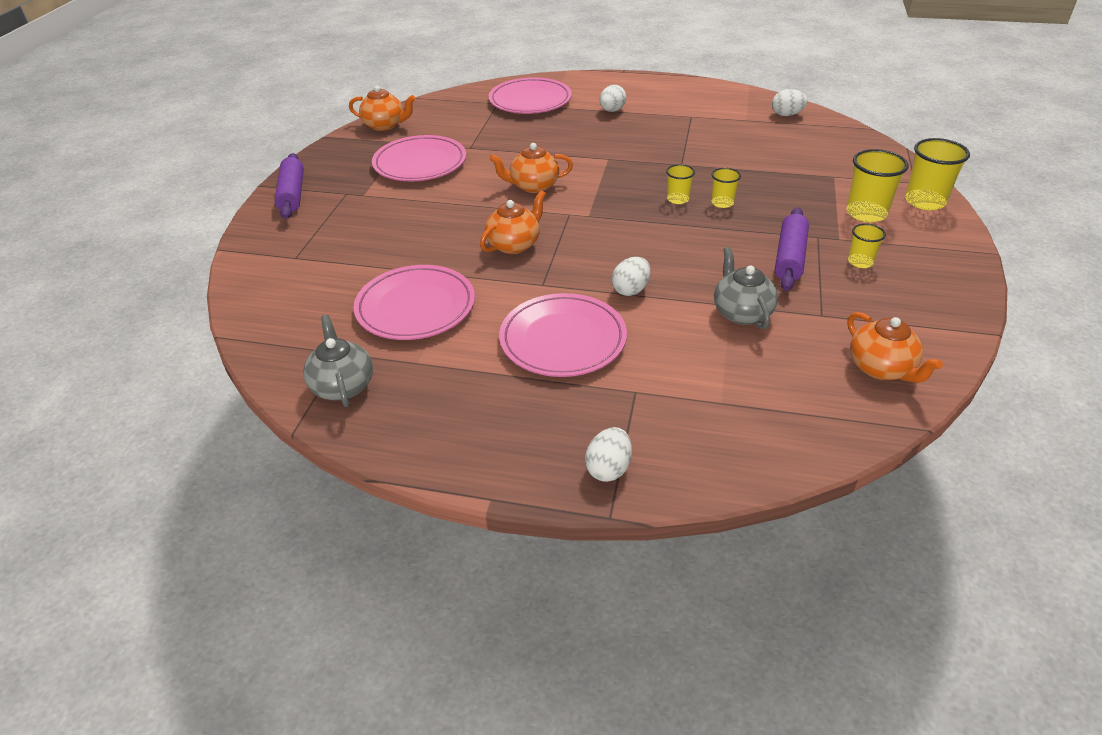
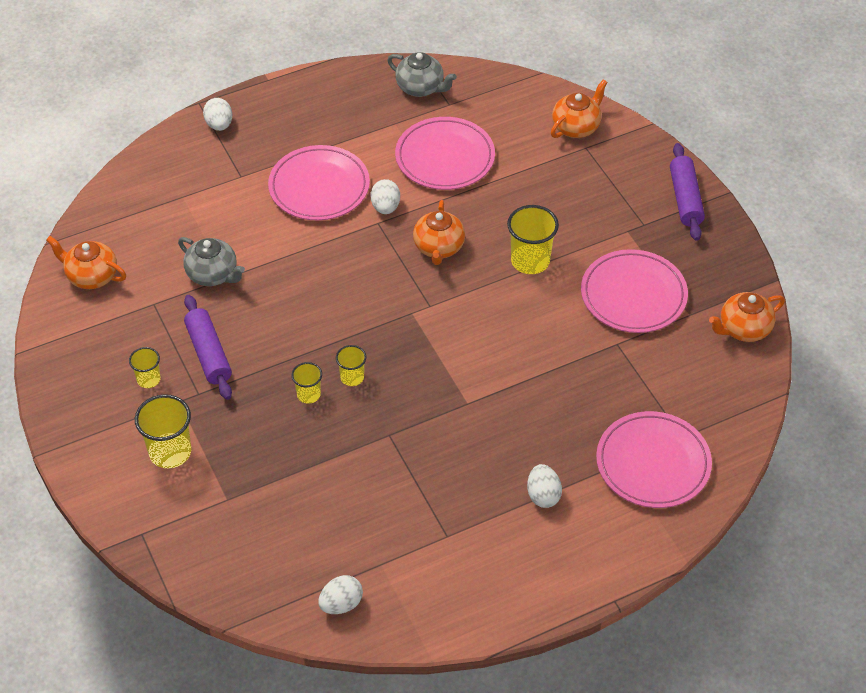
camera: 140 degrees right, 10 degrees up
purple rolling pin [275,153,304,219] -> purple rolling pin turned 45 degrees clockwise [670,143,705,241]
orange teapot [489,143,573,193] -> orange teapot moved to [551,80,608,138]
white egg [612,257,650,296] -> white egg moved to [371,179,400,214]
yellow cup [905,138,970,210] -> yellow cup moved to [507,205,559,274]

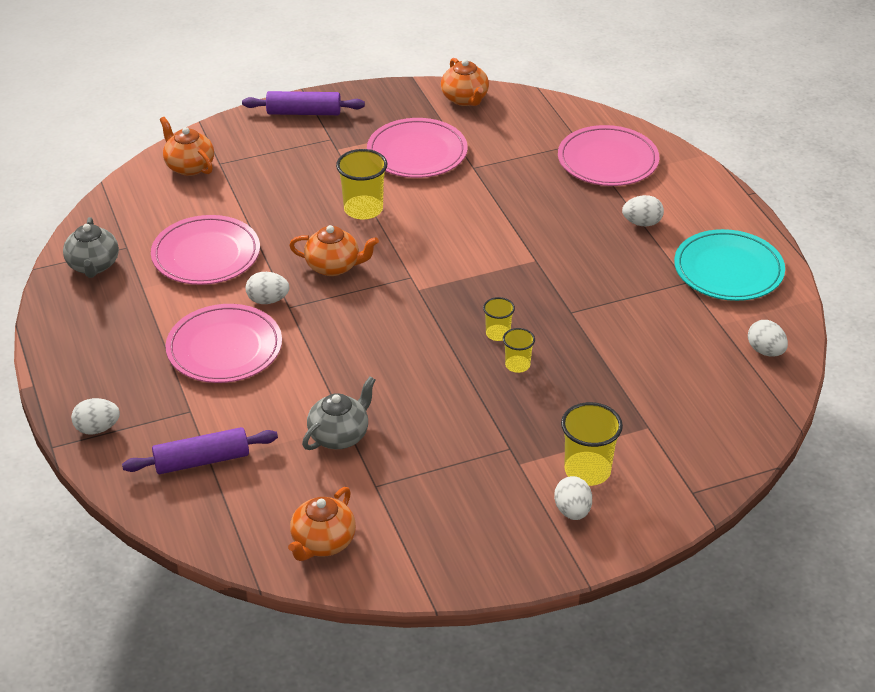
camera: 85 degrees left, 10 degrees down
yellow cup [129,347,161,388] -> none
purple rolling pin [184,295,232,400] -> purple rolling pin moved to [122,427,278,474]
grey teapot [387,52,457,97] -> grey teapot turned 135 degrees clockwise [63,217,119,278]
none -> white egg [554,476,592,520]
none -> turquoise plate [674,229,785,301]

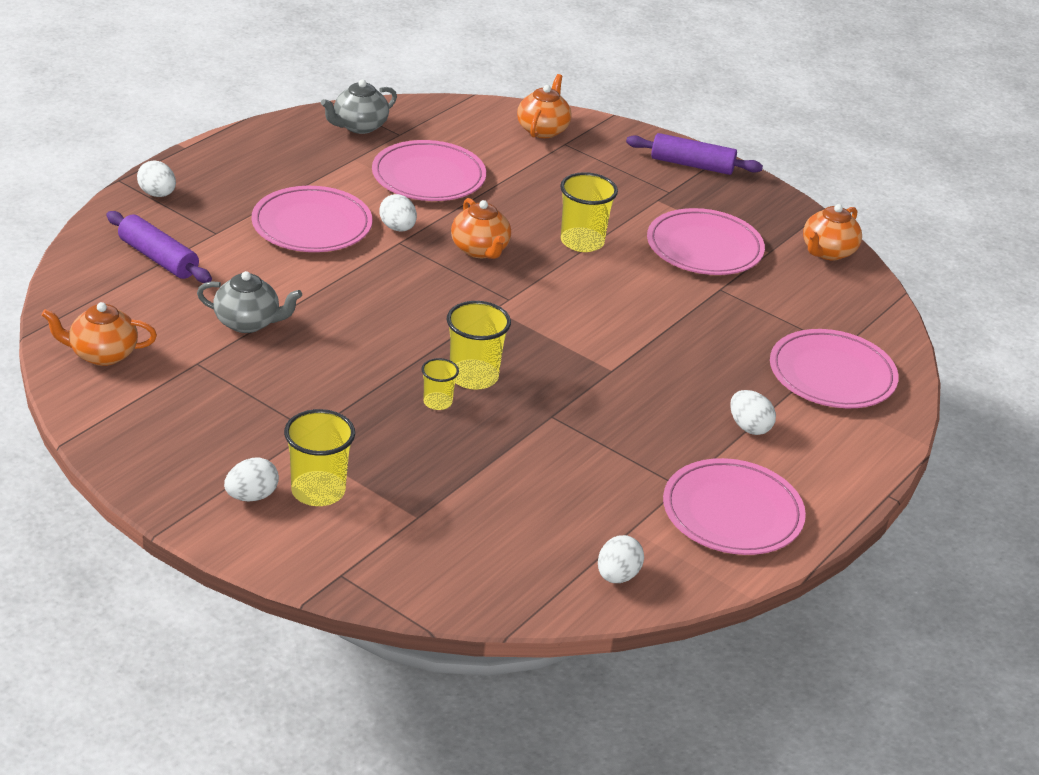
camera: 55 degrees right, 5 degrees down
purple rolling pin [242,91,365,115] -> purple rolling pin turned 45 degrees counterclockwise [626,133,763,175]
yellow cup [483,297,515,341] -> yellow cup [447,301,511,390], size x1.74
turquoise plate [674,229,785,301] -> pink plate [663,458,806,555]

